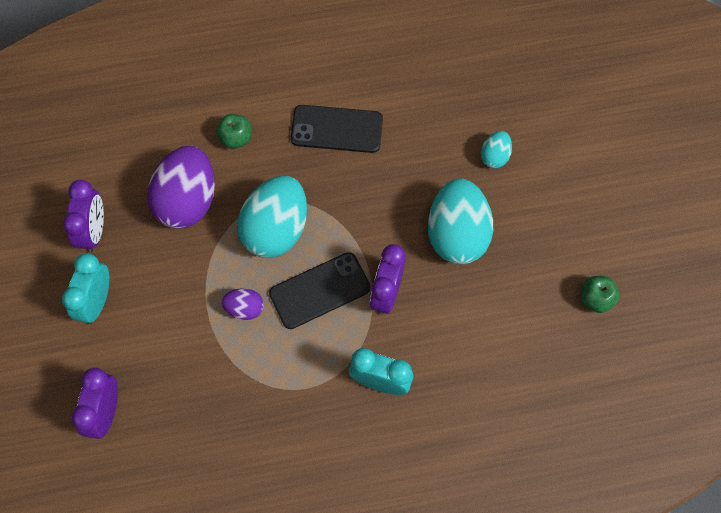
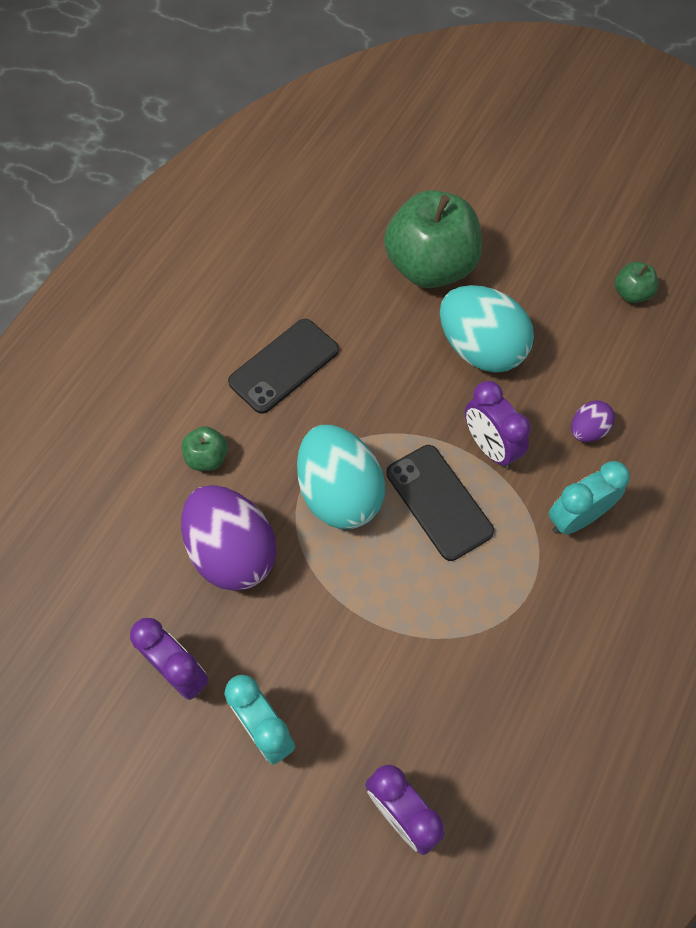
camera: 50 degrees left, 5 degrees down
purple egg [221,288,264,320] -> purple egg moved to [571,400,615,442]
black phone [269,252,371,329] -> black phone turned 45 degrees counterclockwise [386,445,494,561]
turquoise egg [481,131,512,169] -> green apple [384,190,482,288]

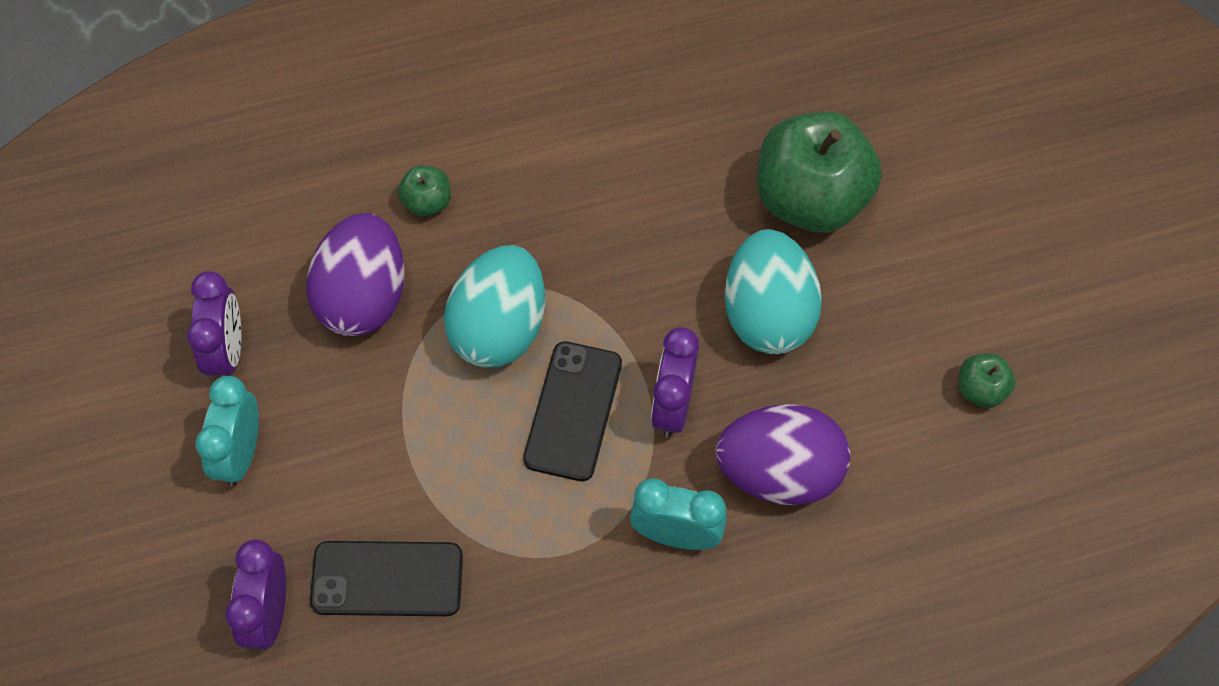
camera: 45 degrees right, 0 degrees up
black phone [228,319,339,414] -> black phone moved to [310,541,463,616]
purple egg [571,400,615,442] -> purple egg [715,404,850,505], size x2.09

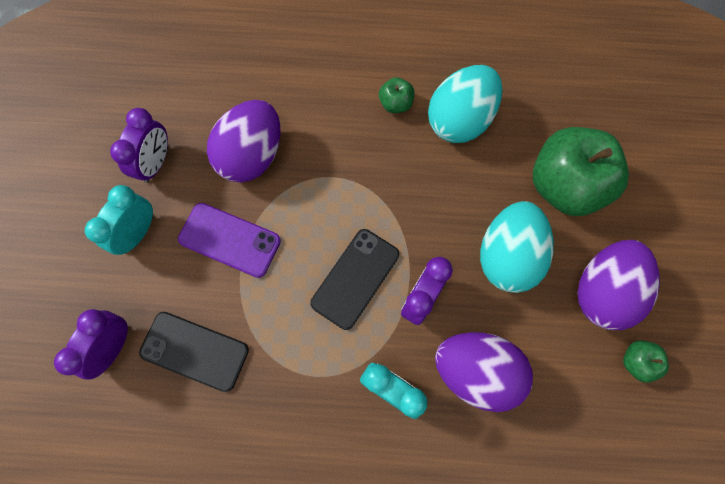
camera: 20 degrees right, 10 degrees up
green apple [398,165,451,217] -> green apple moved to [379,77,414,113]
turquoise egg [444,245,545,367] -> turquoise egg moved to [428,65,502,143]
none -> purple phone [178,203,281,278]
none -> purple egg [577,240,660,330]

